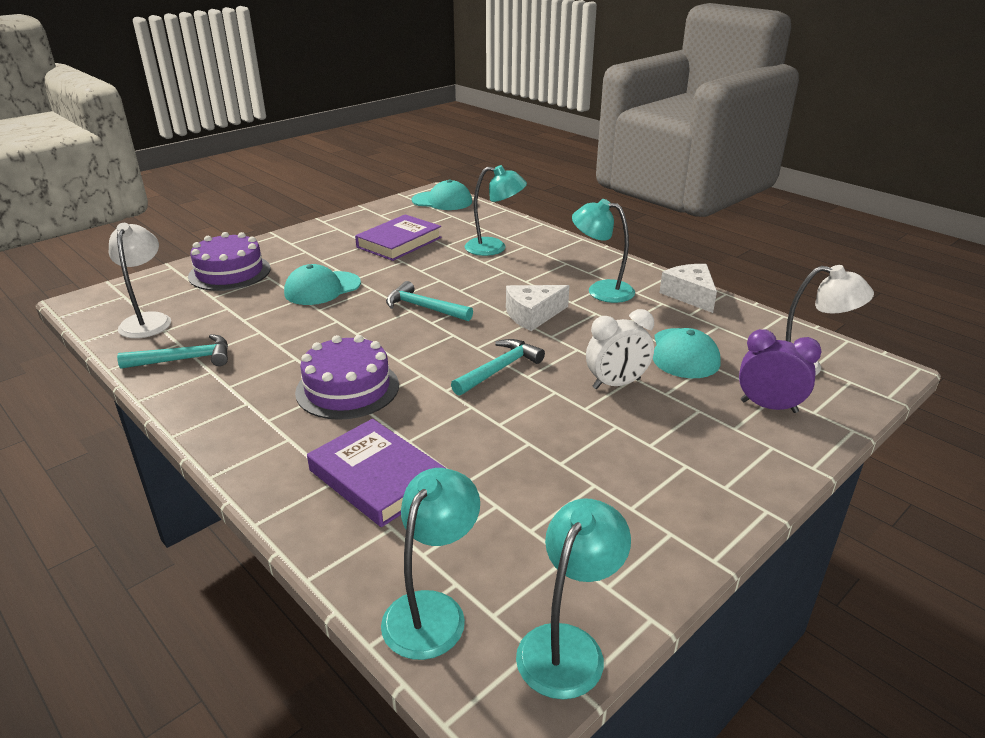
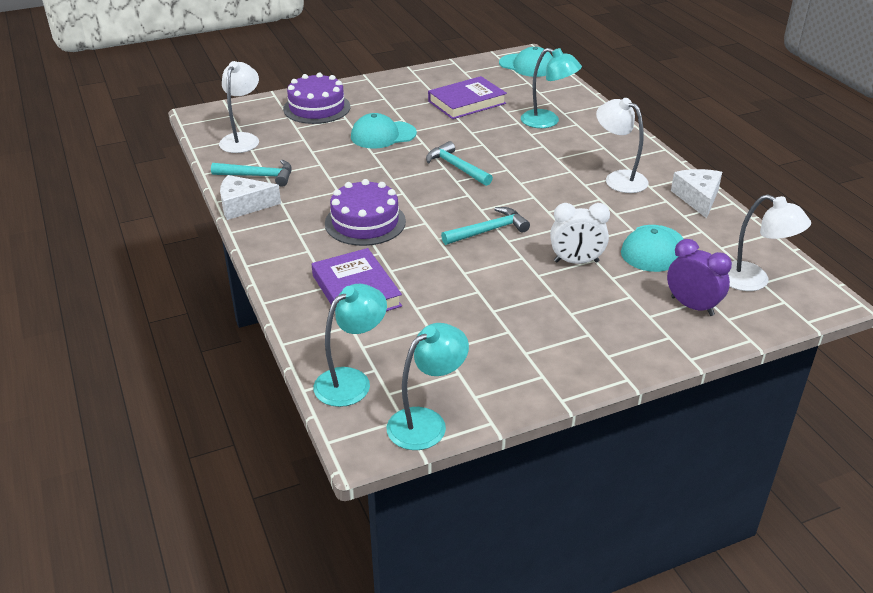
camera: 20 degrees right, 5 degrees up
white cheese [506,285,569,331] -> white cheese moved to [220,175,281,220]
turquoise lamp [572,199,635,303] -> white lamp [596,98,649,193]

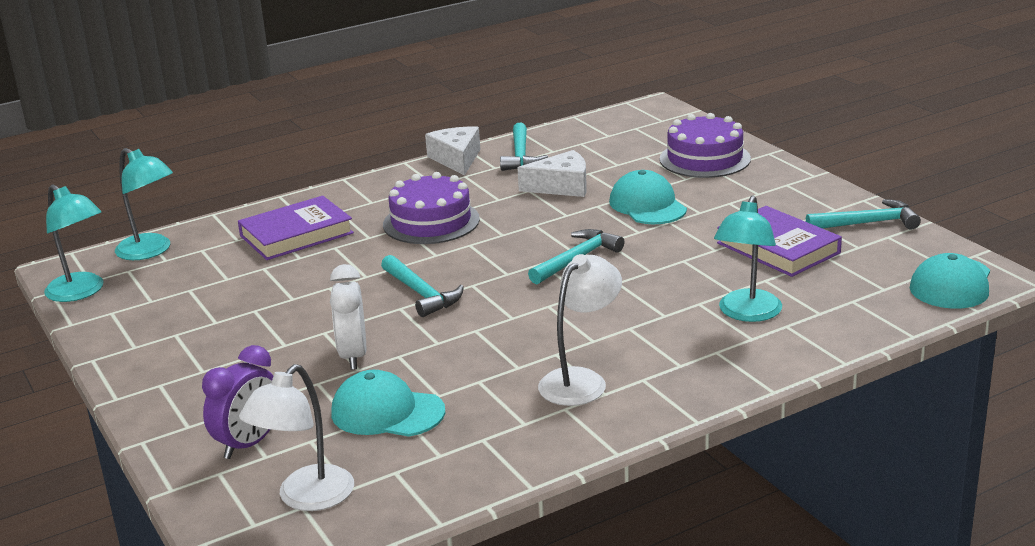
camera: 85 degrees right, 10 degrees down
white lamp [219,61,259,153] -> none
white cheese [671,169,722,218] -> white cheese moved to [518,150,587,197]
none -> turquoise hammer [806,199,921,229]

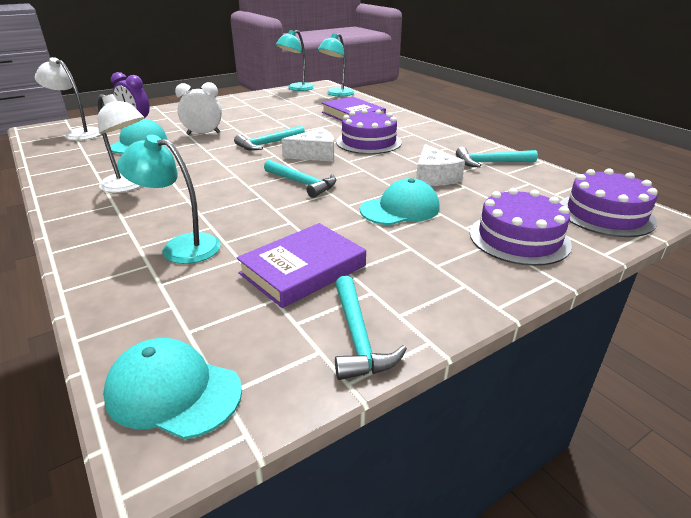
camera: 85 degrees right, 5 degrees up
white cheese [425,127,481,175] -> white cheese moved to [281,128,334,161]
none -> purple cake [560,168,658,237]

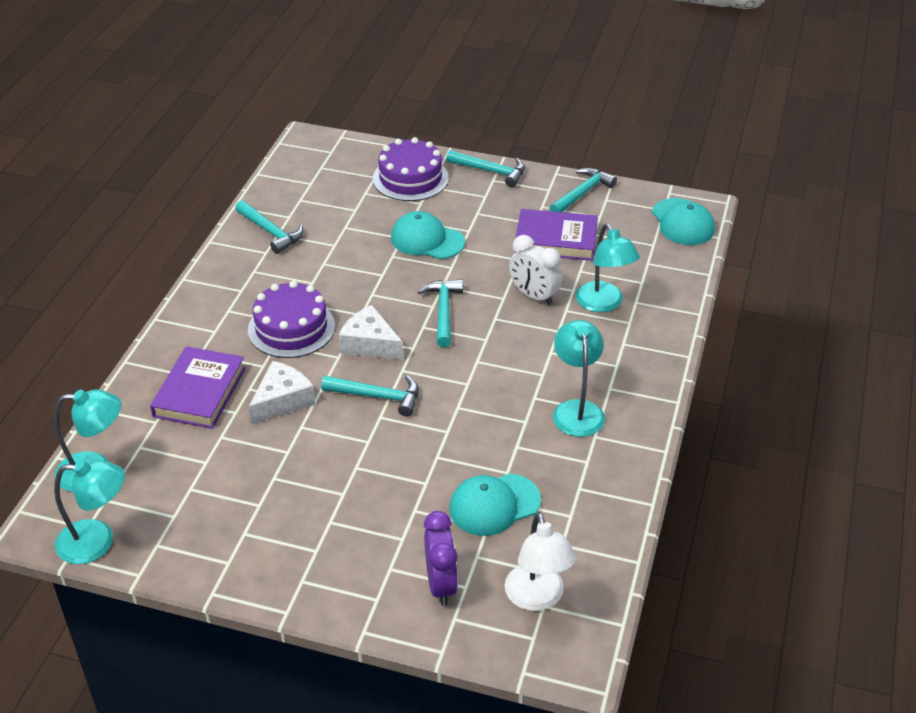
camera: 130 degrees left, 10 degrees up
white lamp [98,94,144,193] -> turquoise lamp [553,320,605,437]
white clock [175,82,222,135] -> white clock moved to [509,235,562,305]
white cheese [416,144,465,186] -> white cheese moved to [249,361,315,425]
purple cake [560,168,658,237] -> none
none -> turquoise hammer [446,150,525,187]

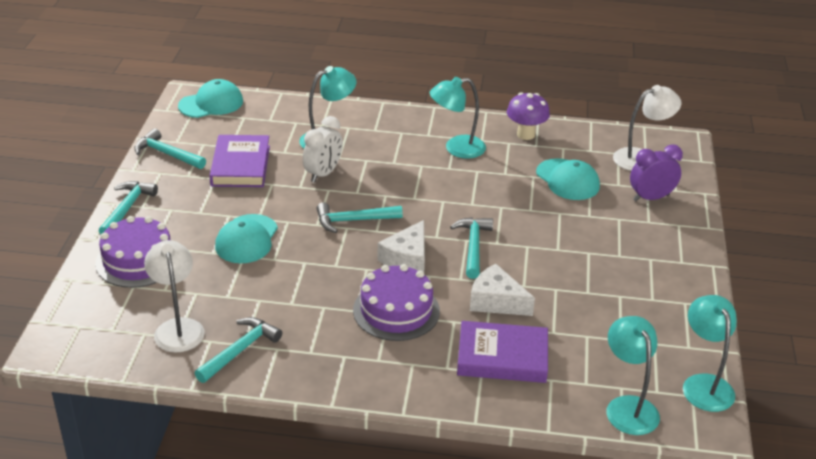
camera: 100 degrees left, 5 degrees down
none -> white lamp [144,240,205,352]
none -> purple mushroom [507,92,550,140]

